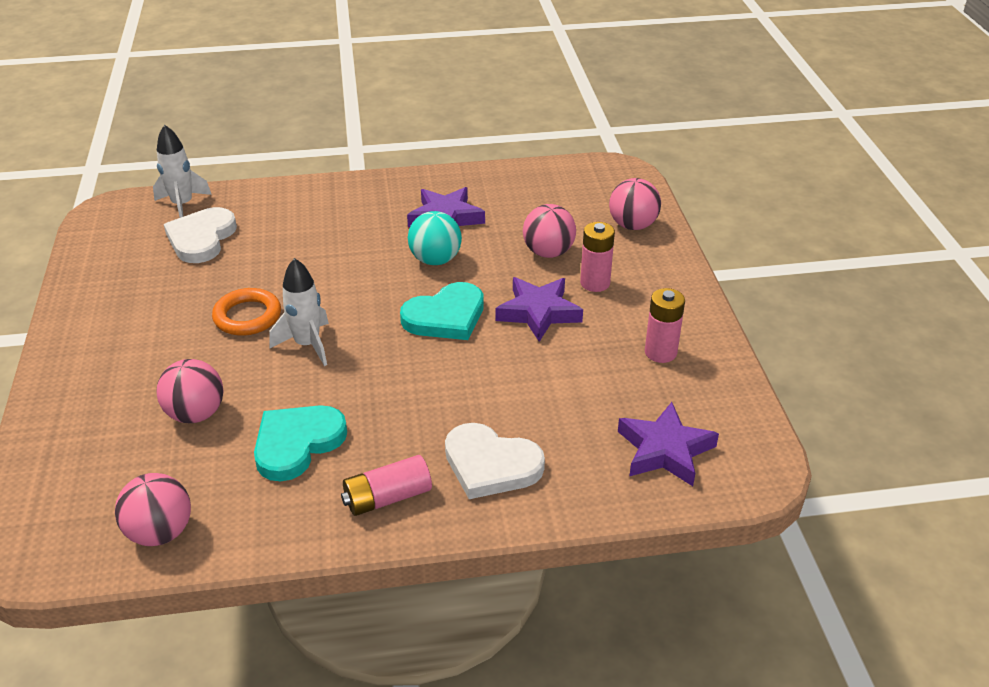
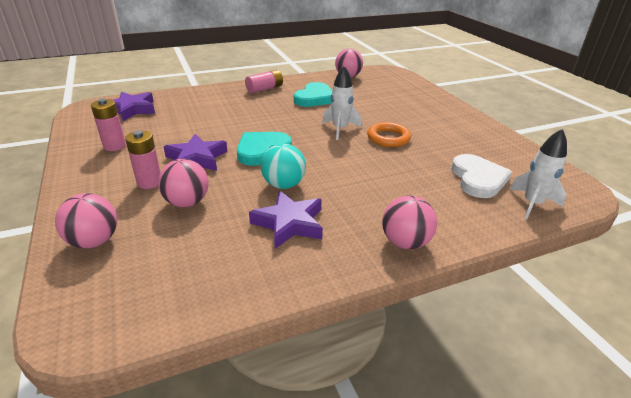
camera: 165 degrees right, 5 degrees down
pink ball [156,359,224,423] -> pink ball moved to [382,195,437,249]
white heart [445,423,545,499] -> none

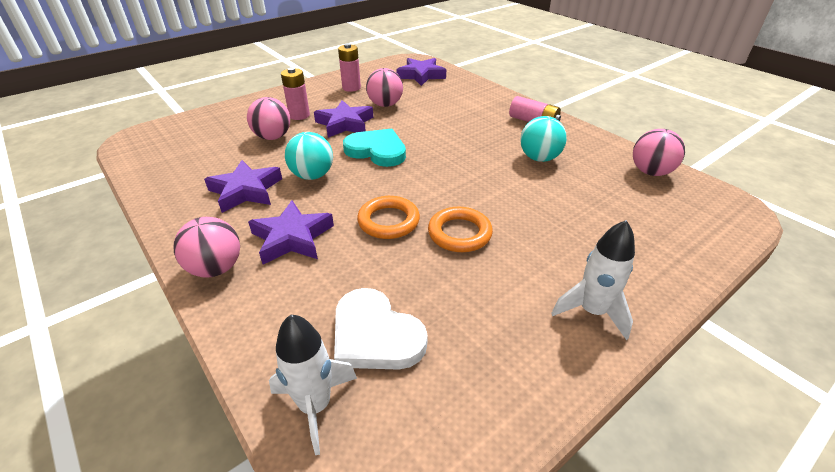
camera: 75 degrees right, 5 degrees up
pink ball [55,193,117,248] -> pink ball moved to [366,68,403,107]
turquoise heart [294,82,332,107] -> turquoise ball [520,116,567,162]
white rocket [322,66,361,140] -> white rocket moved to [551,220,635,340]
white heart [451,154,512,198] -> white heart turned 60 degrees clockwise [334,288,428,370]
none -> purple star [248,200,334,264]
none -> orange ring [357,196,420,239]

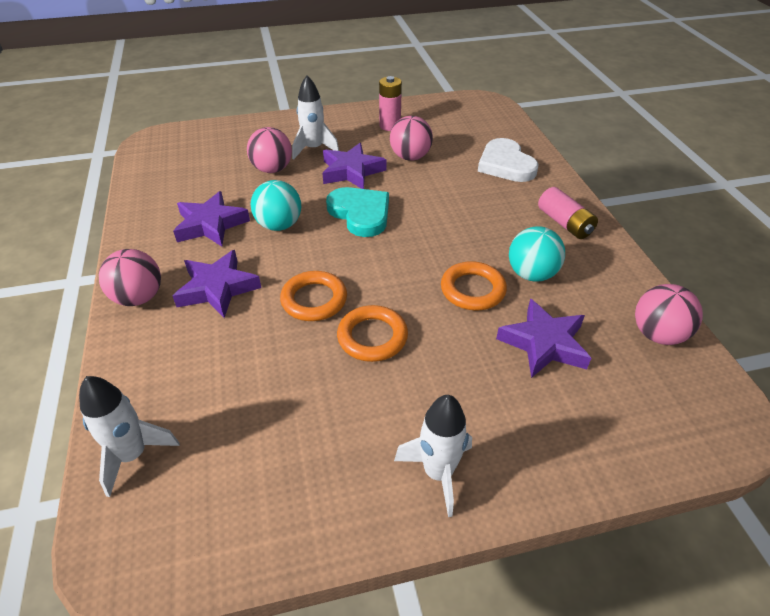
camera: 25 degrees right, 5 degrees up
pink battery [281,67,310,120] -> white rocket [292,76,339,160]
white heart [334,288,428,370] -> white heart moved to [478,138,538,182]
purple star [396,58,446,86] -> purple star moved to [496,299,591,378]
none -> orange ring [441,261,507,310]

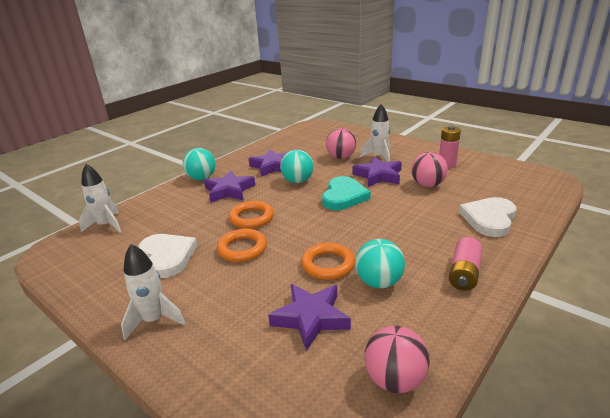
camera: 55 degrees right, 15 degrees down
pink ball [99,249,161,306] -> turquoise ball [183,148,216,180]
none -> white heart [138,234,197,278]

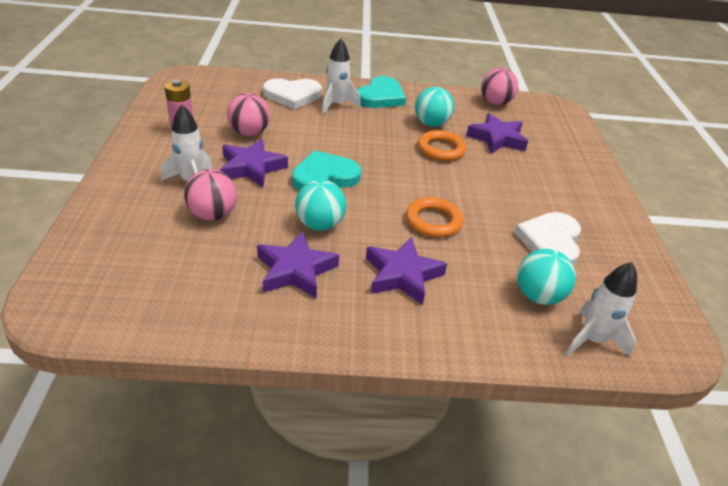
camera: 135 degrees left, 10 degrees up
white rocket [121,244,185,340] -> white rocket moved to [322,38,361,114]
turquoise ball [183,148,216,180] -> turquoise ball moved to [517,249,576,305]
orange ring [217,229,267,262] -> none
pink battery [449,237,482,291] -> turquoise heart [357,76,406,108]

